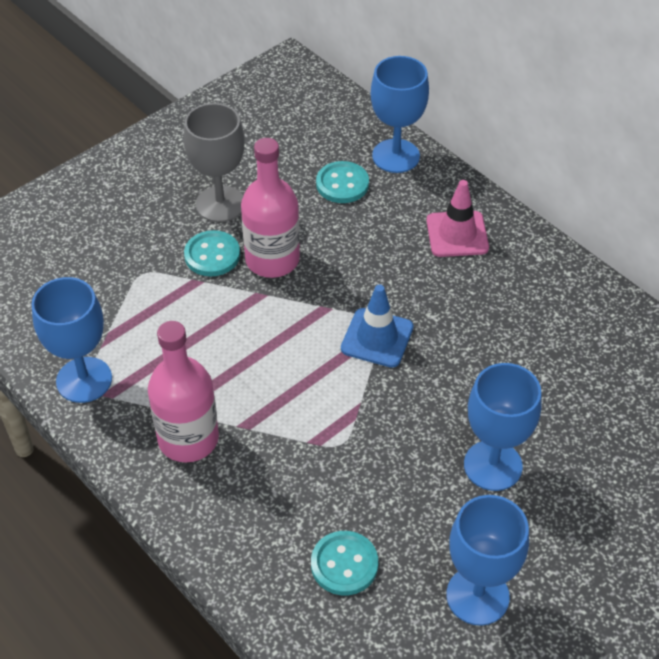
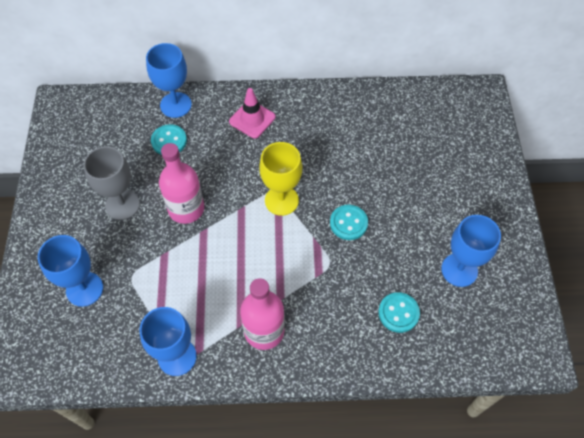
camera: 50 degrees left, 10 degrees up
turquoise button [184,230,240,276] -> turquoise button moved to [330,205,368,240]
blue traffic cone [341,284,413,368] -> yellow goblet [259,142,302,216]
blue goblet [464,363,542,491] -> blue goblet moved to [38,235,103,307]

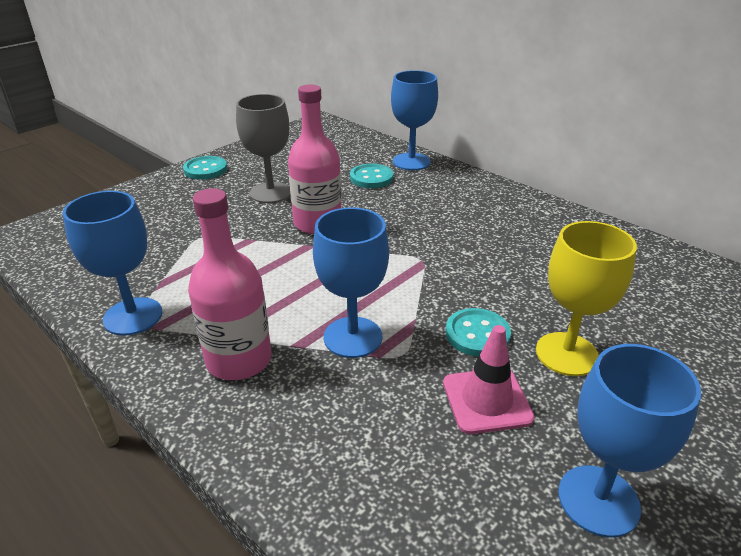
camera: 45 degrees right, 25 degrees down
blue goblet [38,235,103,307] -> blue goblet moved to [313,207,389,358]
pink traffic cone [229,88,276,139] -> pink traffic cone moved to [443,325,535,434]
yellow goblet [259,142,302,216] -> yellow goblet moved to [536,221,637,376]
turquoise button [378,292,420,333] -> turquoise button moved to [183,156,227,180]

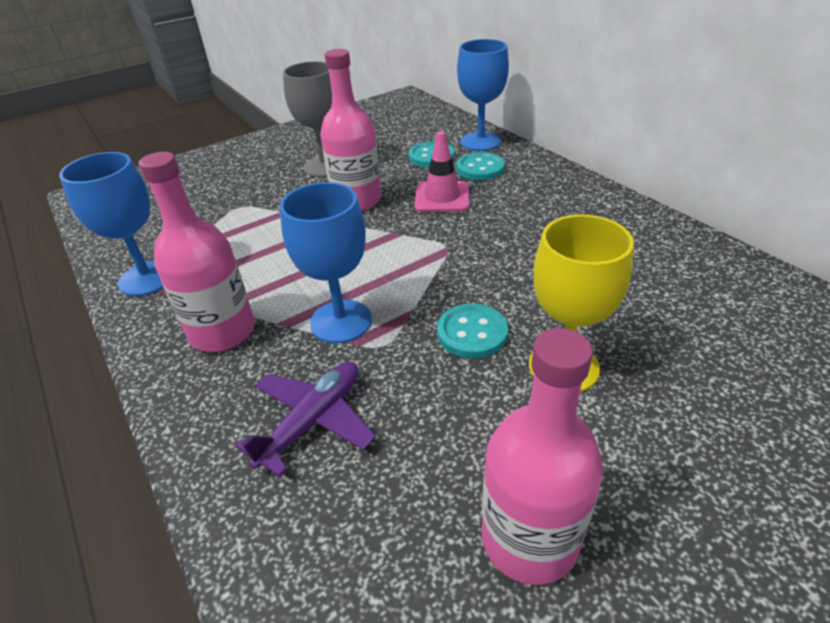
camera: 15 degrees right, 5 degrees up
turquoise button [183,156,227,180] -> turquoise button moved to [457,152,505,180]
pink traffic cone [443,325,535,434] -> pink traffic cone moved to [414,131,470,212]
blue goblet [558,344,701,538] -> pink bottle [482,328,603,585]
none -> purple plane [235,362,376,477]

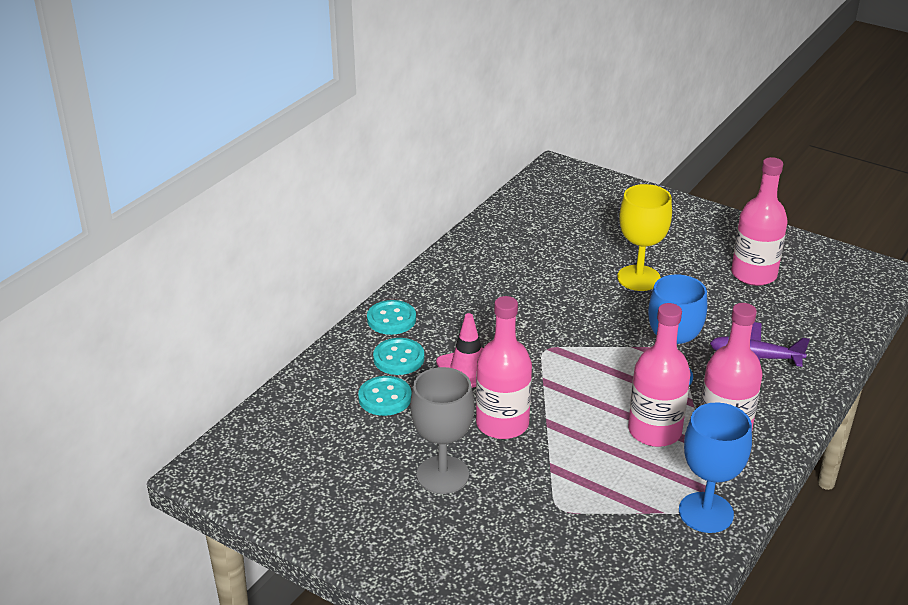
camera: 115 degrees left, 5 degrees down
turquoise button [437,304,508,358] -> turquoise button moved to [367,300,416,335]
blue goblet [457,39,509,151] -> none
none -> pink bottle [628,303,691,447]

